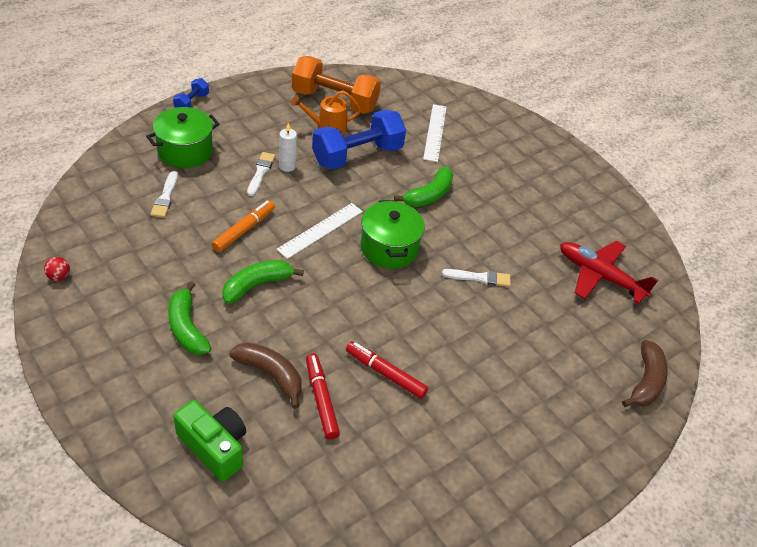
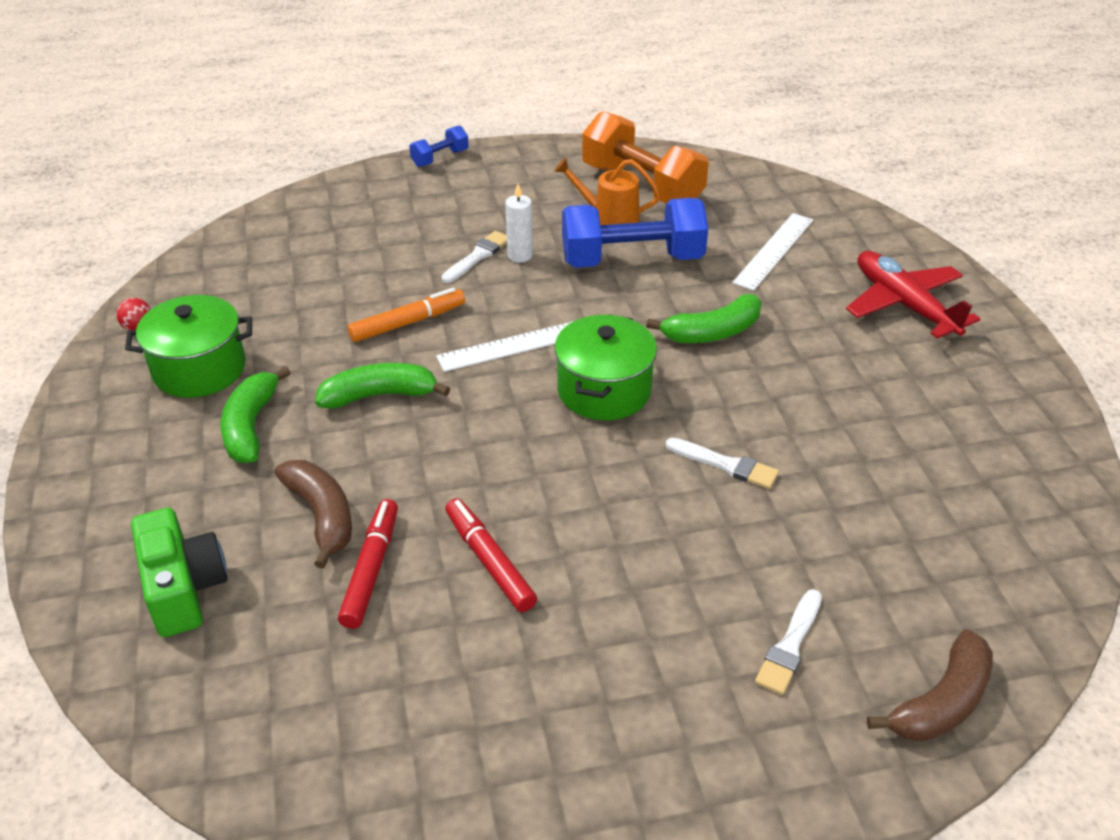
camera: 30 degrees right, 5 degrees down
green pot [146,107,219,168] -> green pot moved to [125,295,252,398]
white brush [150,171,178,218] -> white brush moved to [755,589,822,695]
red plane [560,241,658,304] -> red plane moved to [846,251,980,338]

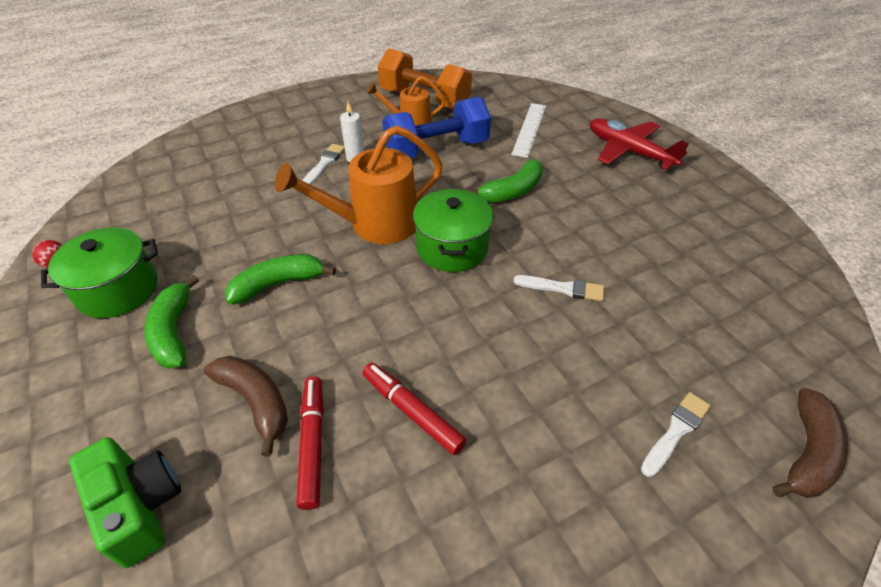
camera: 15 degrees left, 5 degrees up
orange marker [347,288,465,342] -> none
blue dumbbell [409,125,469,167] -> none
white ruler [436,321,574,372] -> orange watering can [275,125,443,244]
white brush [755,589,822,695] -> white brush turned 150 degrees counterclockwise [641,392,711,477]

